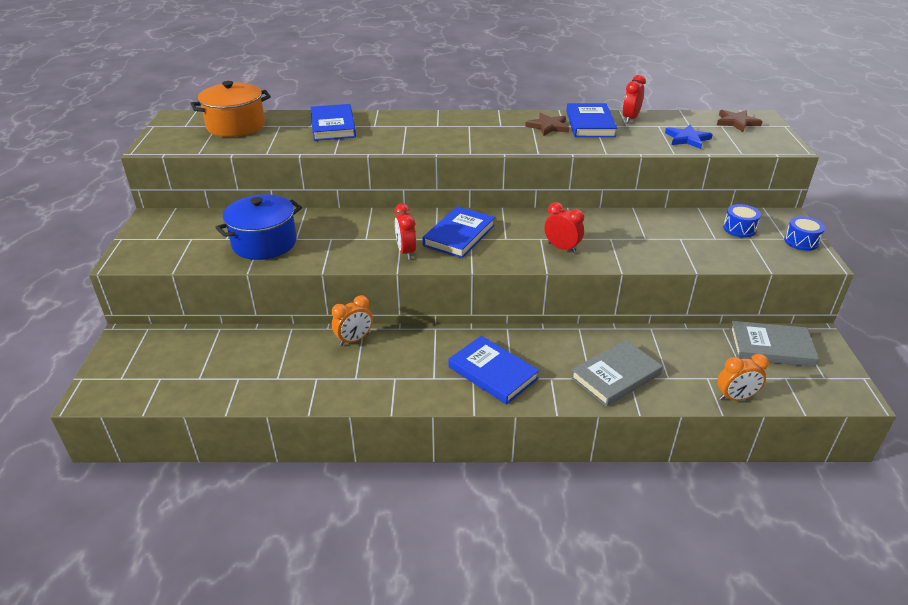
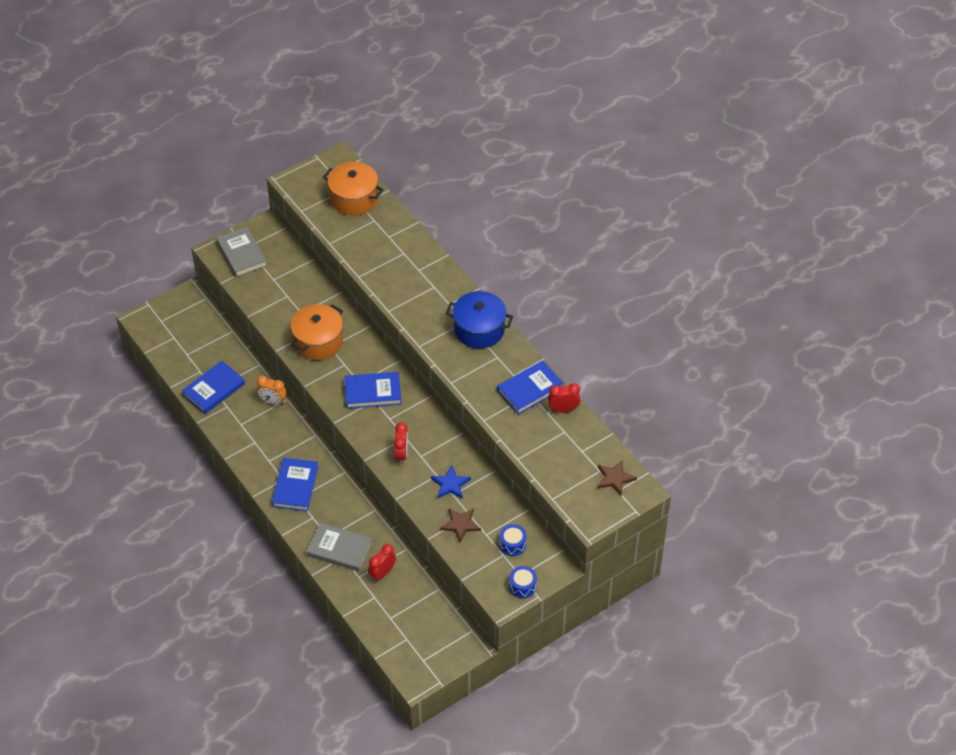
camera: 55 degrees right, 15 degrees up
blue pot [215,194,302,260] -> blue pot moved to [446,291,513,348]
blue book [311,104,356,141] -> blue book moved to [182,361,245,414]
red clock [394,204,416,259] -> red clock moved to [368,544,396,582]
brown star [525,113,569,136] -> brown star moved to [440,508,481,543]
blue star [665,125,713,149] -> blue star moved to [431,465,471,499]
orange clock [717,354,769,401] -> none
grey book [730,321,819,367] -> grey book moved to [216,227,267,277]
none -> orange pot [291,304,343,360]

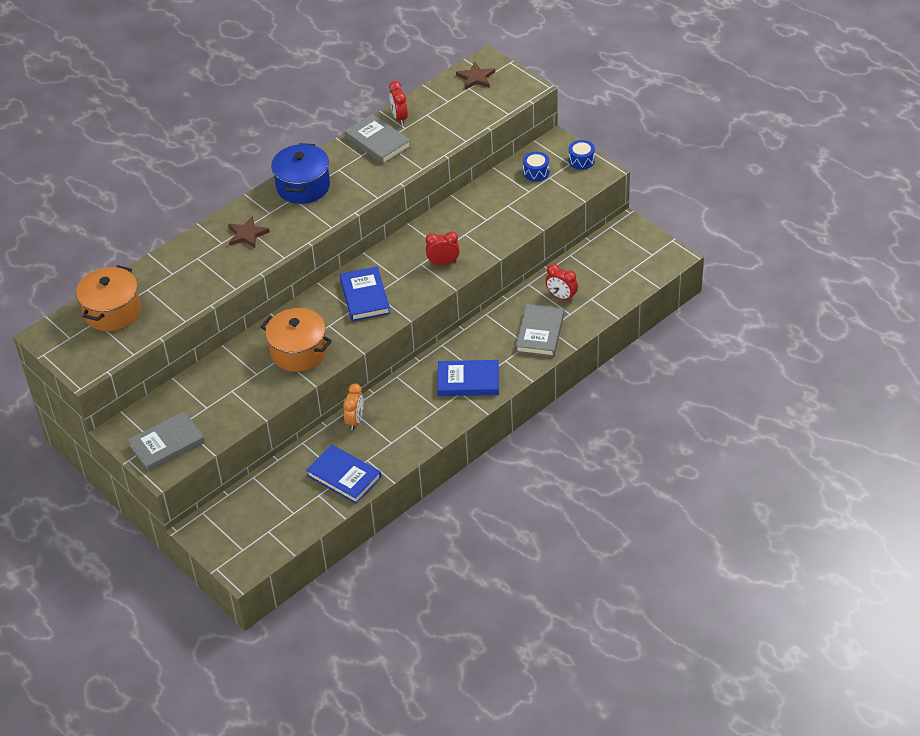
camera: 95 degrees left, 5 degrees down
blue star [431,465,471,499] -> none
brown star [440,508,481,543] -> brown star moved to [228,216,270,248]
blue book [497,361,564,415] -> grey book [345,114,411,164]

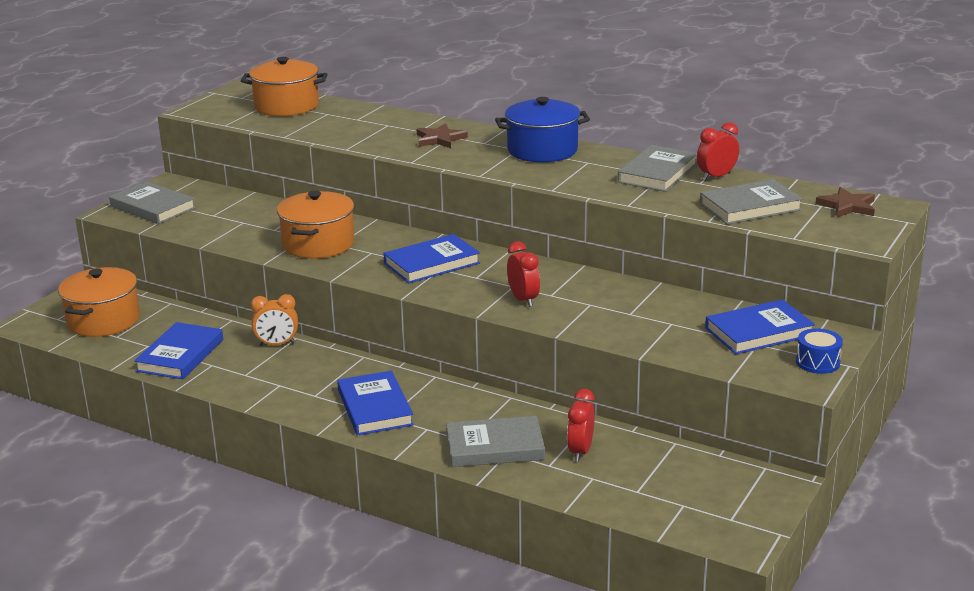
camera: 70 degrees right, 20 degrees down
blue drum [523,152,549,182] -> blue book [705,299,815,354]
none -> orange pot [58,267,140,337]
none -> grey book [700,179,803,225]

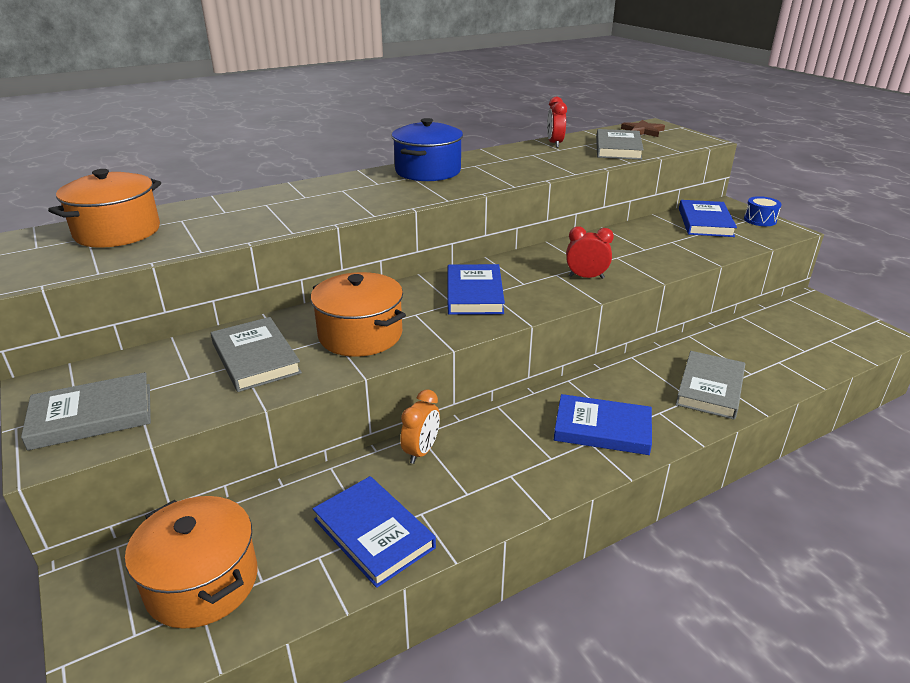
camera: 60 degrees left, 5 degrees up
brown star [416,123,468,148] -> none
red clock [567,389,595,462] -> none
grey book [618,145,697,192] -> grey book moved to [211,317,302,392]

